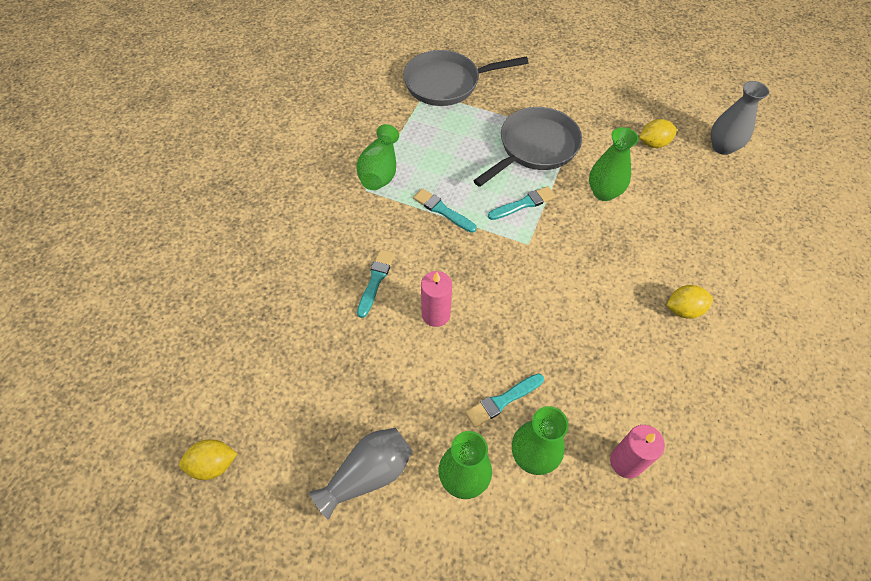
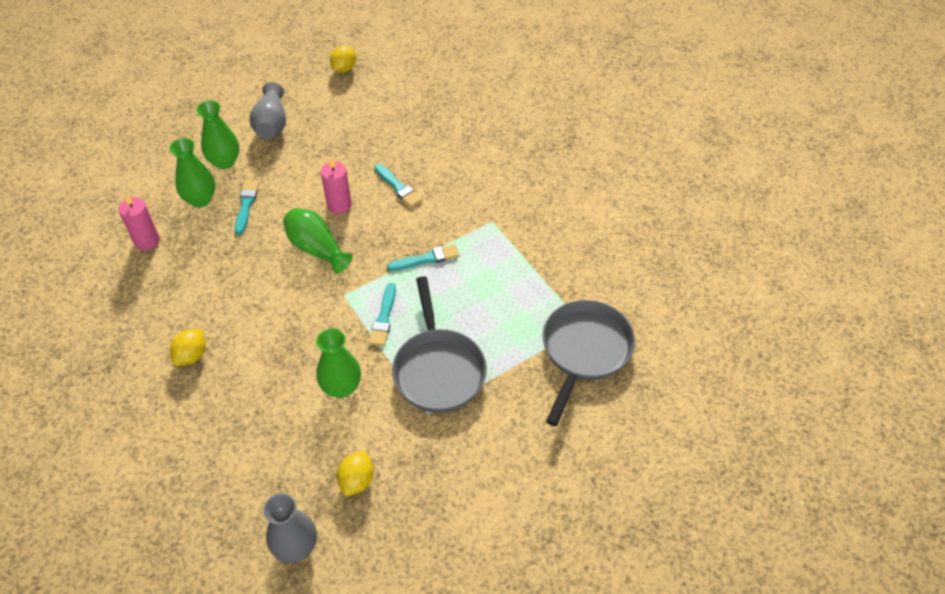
camera: 125 degrees right, 5 degrees down
green vase [356,124,399,190] -> green vase moved to [283,208,352,274]

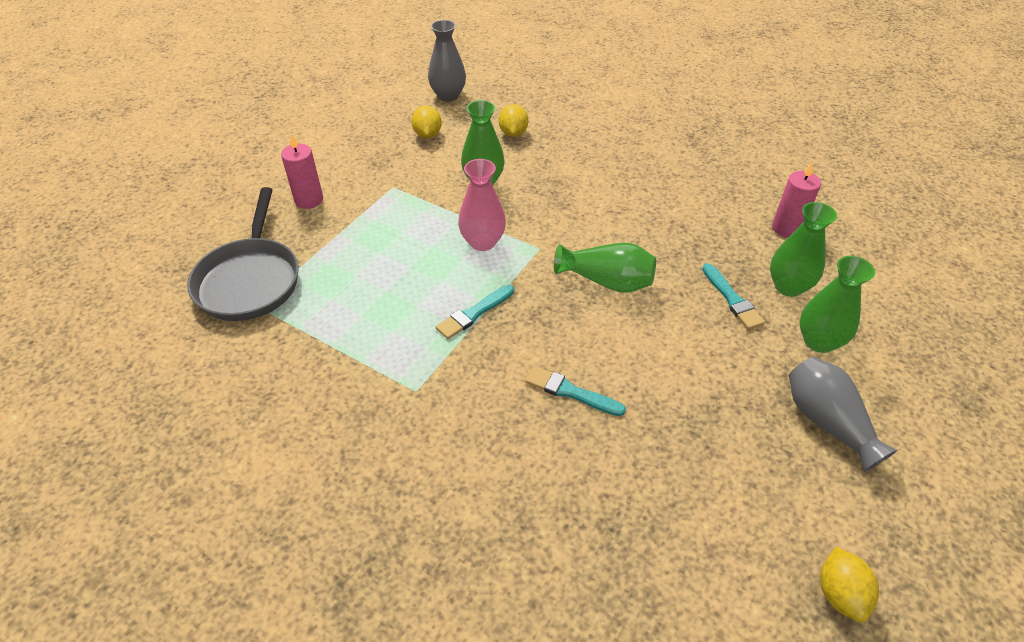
camera: 155 degrees right, 5 degrees down
yellow lemon [170,329,206,366] -> yellow lemon moved to [499,104,528,137]
pink candle [321,158,352,214] -> pink candle moved to [281,134,323,209]
turquoise brush [369,283,396,346] -> pink vase [458,159,506,251]
grey pan [392,276,487,413] -> none

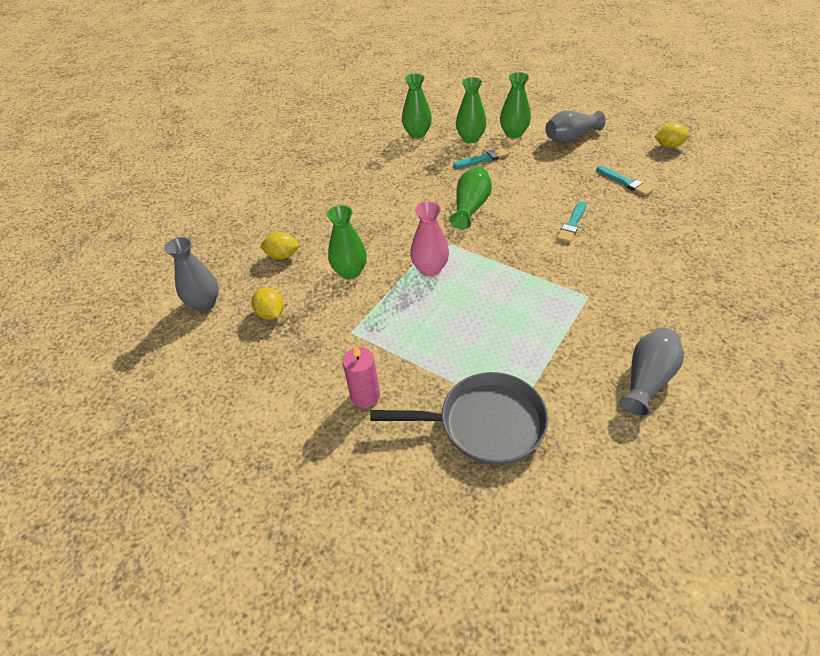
camera: 85 degrees left, 0 degrees up
yellow lemon [411,106,442,138] -> yellow lemon turned 60 degrees clockwise [251,288,284,320]
turquoise brush [436,285,514,339] -> turquoise brush moved to [597,166,653,196]
pink candle [772,162,821,238] -> green vase [402,73,432,139]
none -> grey vase [619,328,684,416]

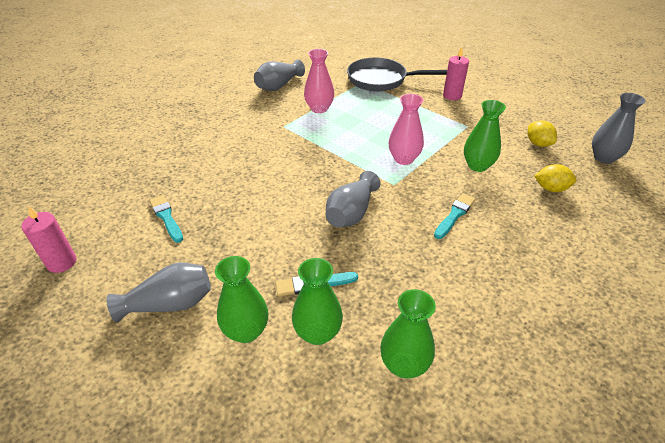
camera: 175 degrees left, 5 degrees down
green vase [450,167,492,229] -> grey vase [326,171,380,227]
turquoise brush [557,201,586,243] -> turquoise brush moved to [434,193,475,239]
yellow lemon [654,123,690,148] -> pink candle [21,206,76,273]
none -> pink vase [304,49,334,113]

